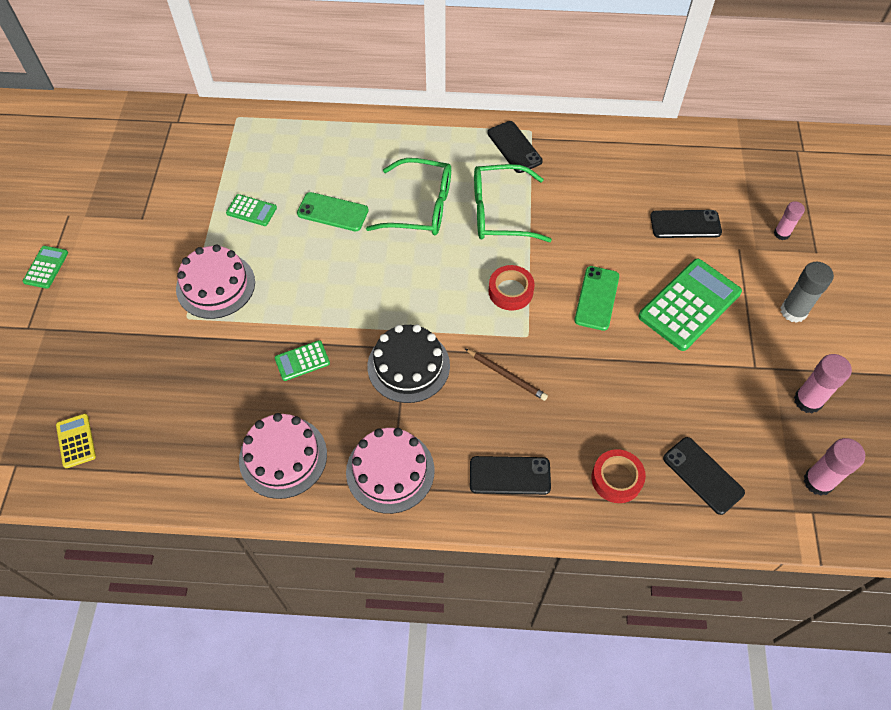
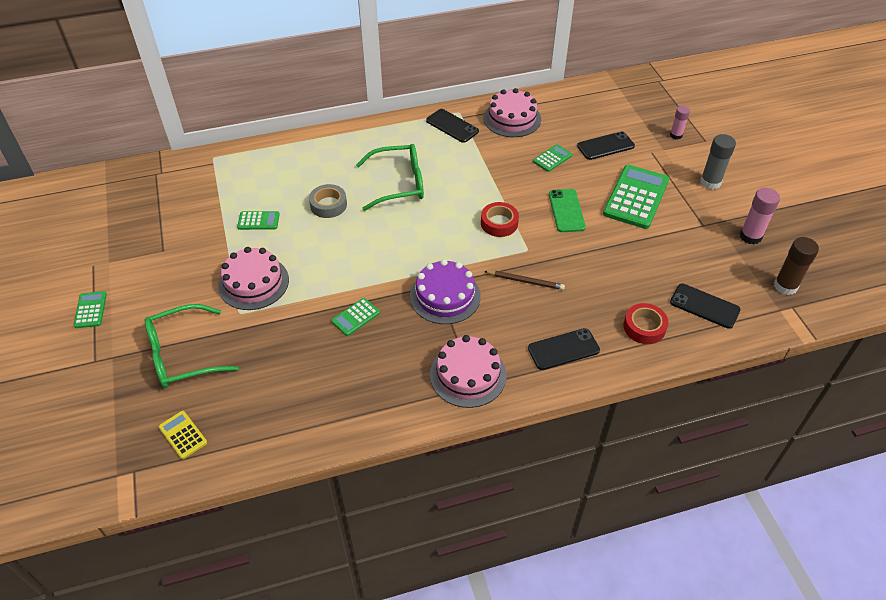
camera: 20 degrees left, 10 degrees down
pink cake [239,413,327,499] -> pink cake moved to [483,88,541,137]
green phone [297,192,369,231] -> grey tape [309,184,347,218]
black cake [367,324,450,403] -> purple cake [410,259,481,324]
green glasses [474,164,552,242] -> green glasses moved to [145,304,239,388]
pink glue stick [804,438,865,496] -> brown glue stick [774,237,819,295]
none -> green calculator [533,144,572,172]

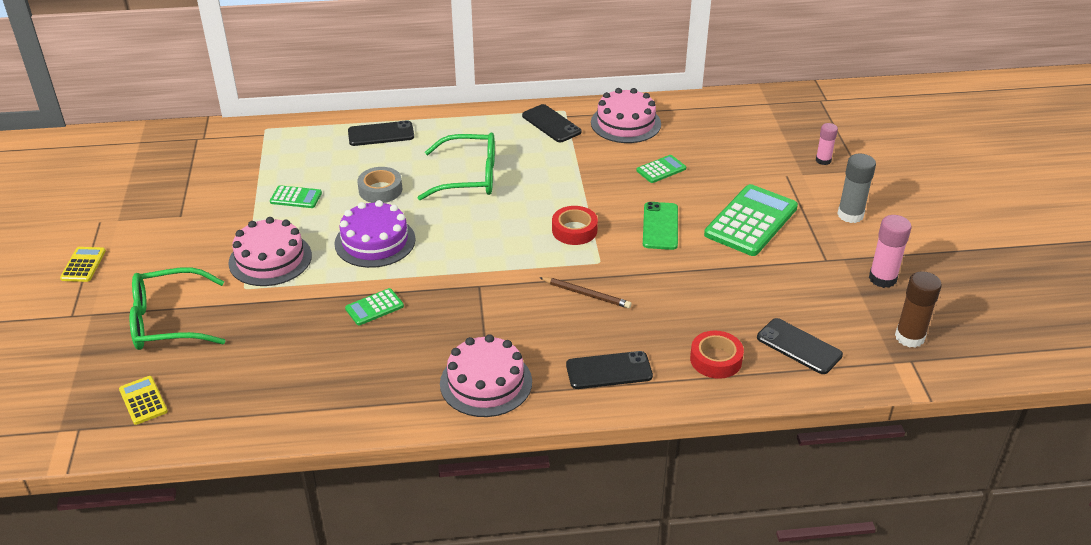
camera: 10 degrees right, 10 degrees down
green calculator [74,291,107,328] -> yellow calculator [60,247,106,282]
purple cake [410,259,481,324] -> purple cake moved to [334,200,415,268]
black phone [577,131,635,160] -> black phone moved to [348,120,414,146]

